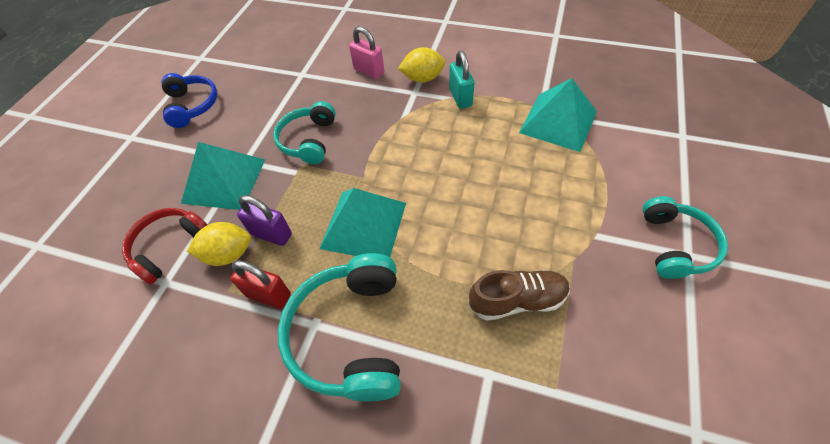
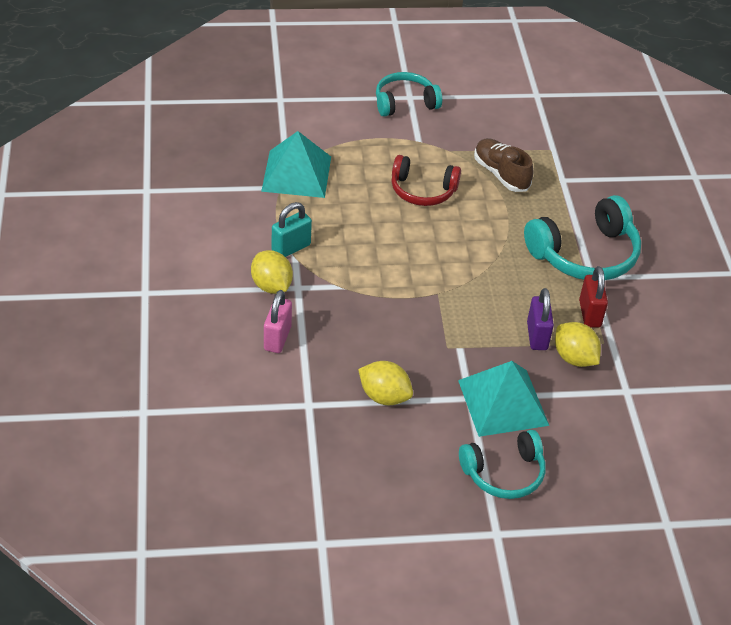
camera: 120 degrees left, 10 degrees down
red headphones [122,208,208,285] -> red headphones moved to [392,155,461,206]
blue headphones [161,73,217,128] -> none
turquoise headphones [273,101,336,164] -> turquoise headphones moved to [459,430,546,499]
turquoise pyramid [319,188,406,257] -> none
none -> yellow lemon [358,361,413,405]

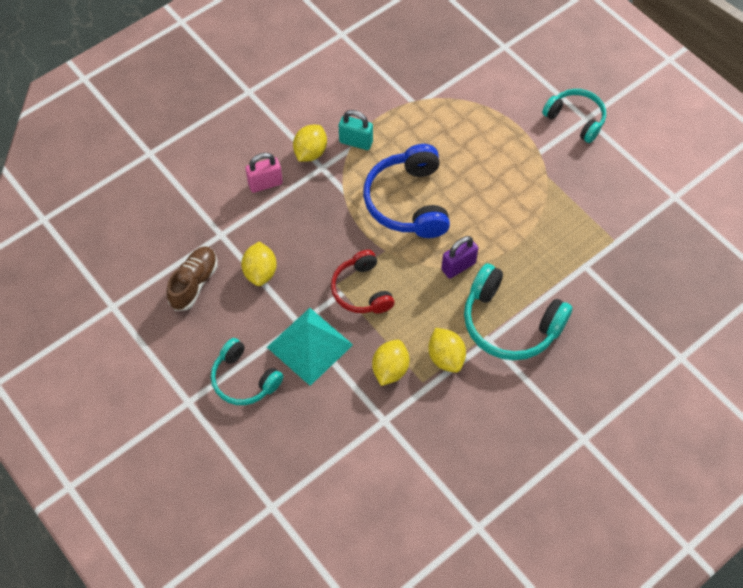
camera: 60 degrees right, 15 degrees up
turquoise pyramid [261,131,331,198] -> none
red headphones [392,155,461,206] -> red headphones moved to [331,250,395,313]
brown shoe [474,138,533,192] -> brown shoe moved to [166,246,218,311]
purple padlock [527,288,554,350] -> purple padlock moved to [441,236,478,279]
red padlock [579,266,608,328] -> yellow lemon [428,328,466,373]
none -> blue headphones [363,144,450,238]

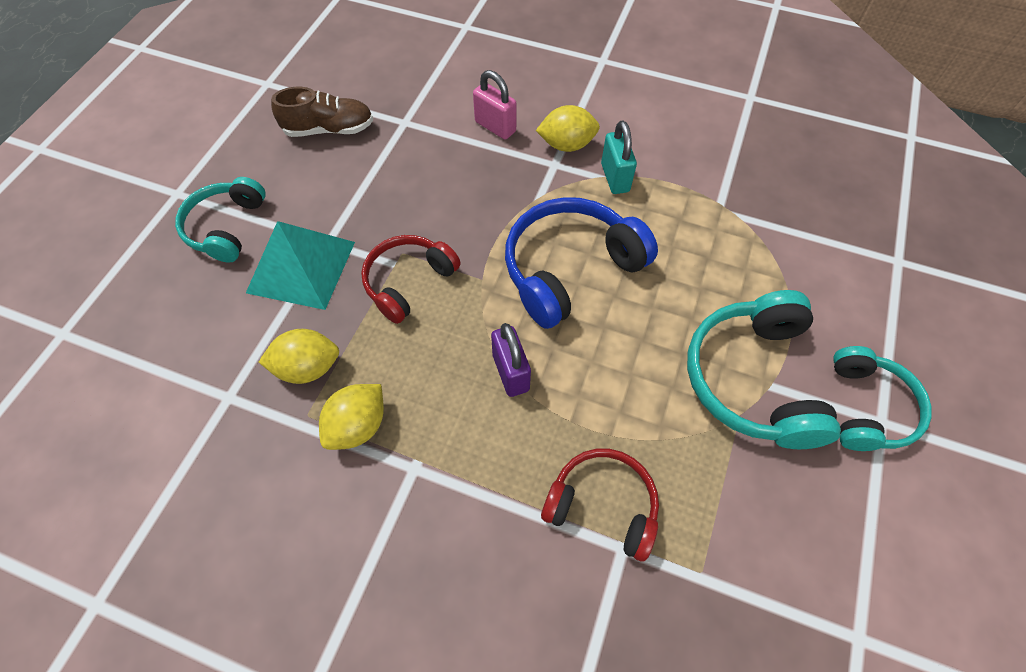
camera: 60 degrees right, 0 degrees up
yellow lemon [241,242,277,286] -> none
purple padlock [441,236,478,279] -> purple padlock turned 45 degrees clockwise [491,323,531,397]
turquoise headphones [464,264,573,360] -> turquoise headphones moved to [687,290,841,449]
none -> red headphones [541,449,659,561]

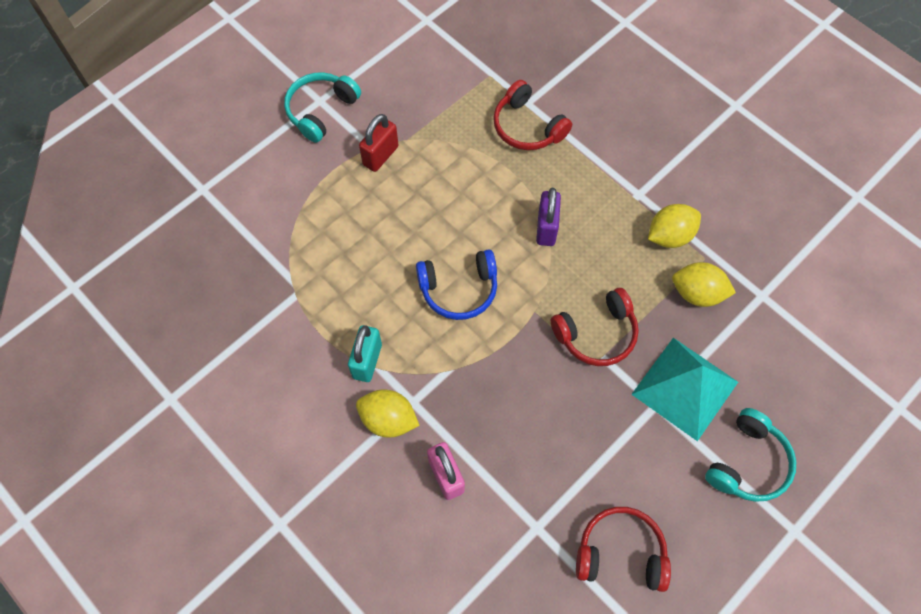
camera: 155 degrees left, 5 degrees up
brown shoe [271,87,373,137] -> red headphones [576,507,671,592]
blue headphones [505,197,658,329] -> blue headphones [416,249,497,320], size x0.65
turquoise headphones [687,290,841,449] -> red padlock [359,114,398,172]

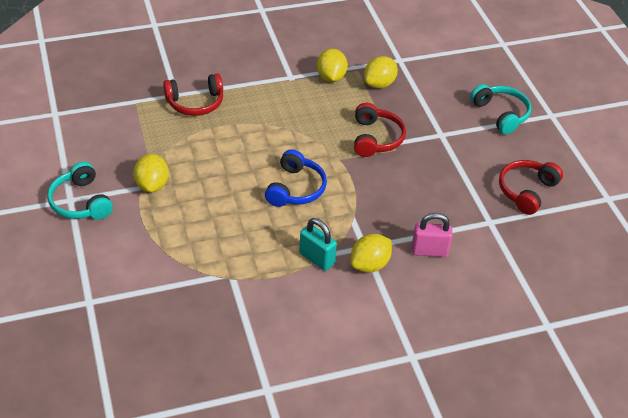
camera: 65 degrees left, 20 degrees down
red padlock [359,114,398,172] -> yellow lemon [133,154,169,192]
purple padlock [536,188,561,246] -> none
turquoise pyramid [631,338,738,441] -> none

